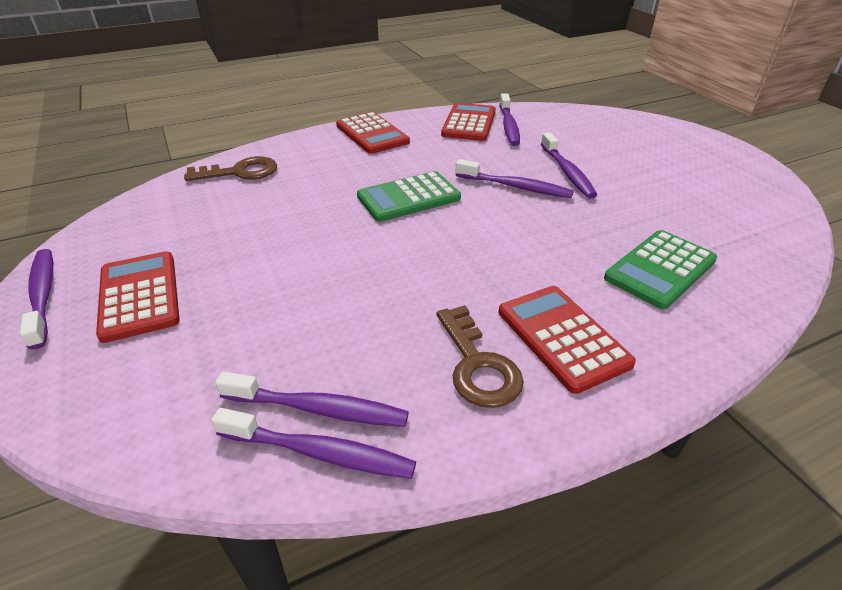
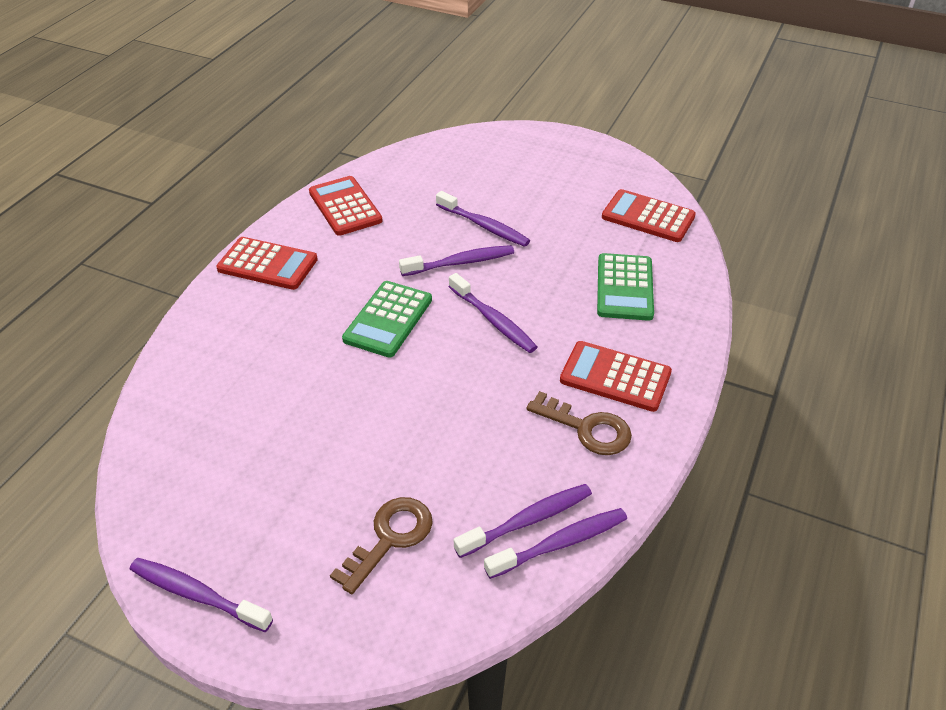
camera: 40 degrees left, 5 degrees up
red calculator [96,251,180,343] -> red calculator moved to [602,189,696,242]
brown key [184,156,277,181] -> brown key moved to [330,497,433,594]
purple toothbrush [500,94,520,146] -> purple toothbrush moved to [449,273,537,353]

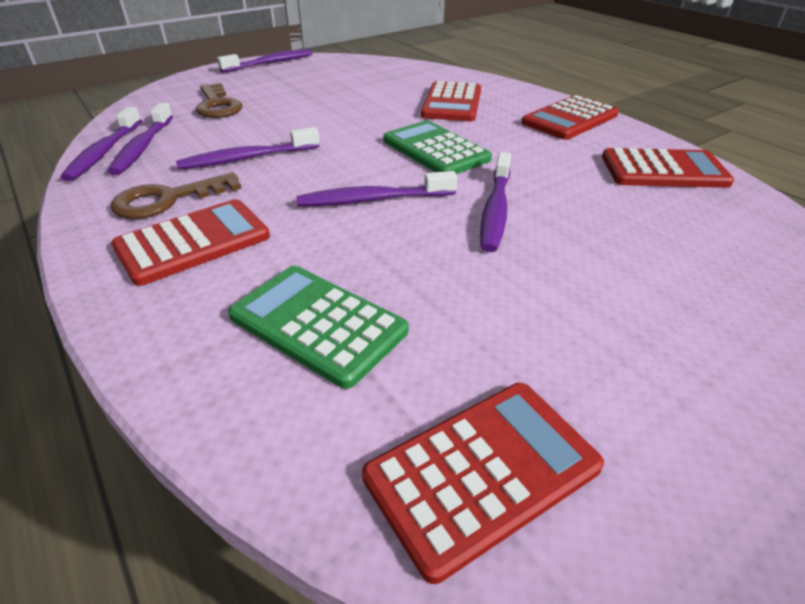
camera: 120 degrees right, 5 degrees down
purple toothbrush [436,191,530,247] -> purple toothbrush moved to [176,127,320,170]
none -> red calculator [421,81,481,121]

